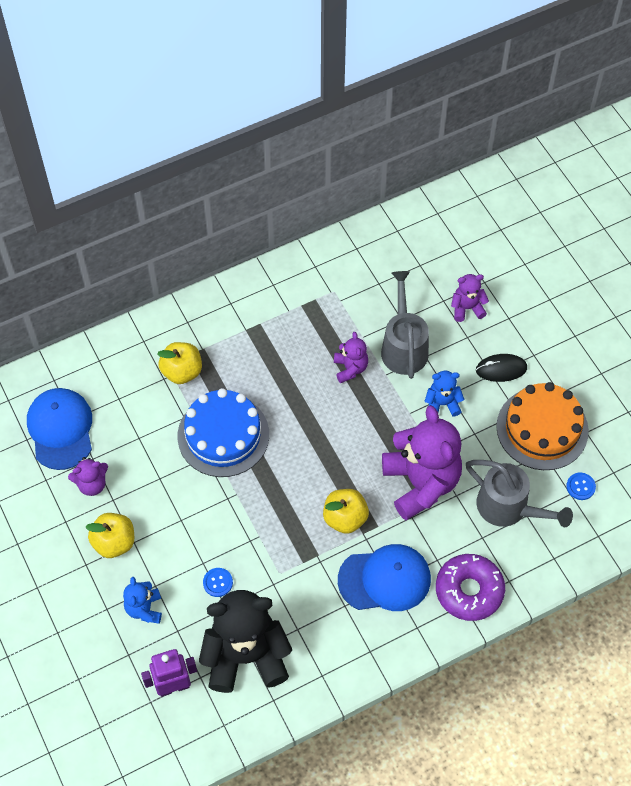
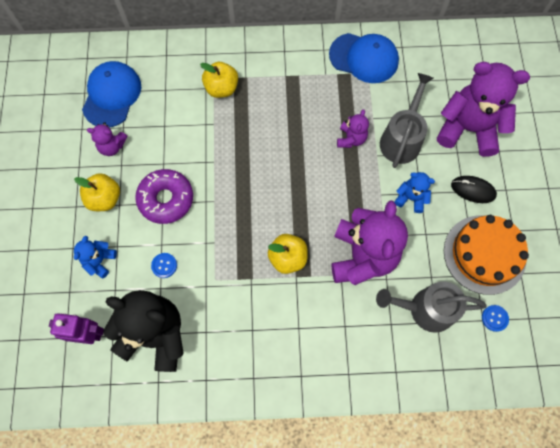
camera: 25 degrees right, 10 degrees up
blue cake [178,388,269,477] -> none
blue cap [338,544,431,611] -> blue cap moved to [329,33,399,83]
purple donut [436,554,505,621] -> purple donut moved to [135,169,193,224]
purple teddy bear [451,274,489,322] -> purple teddy bear [437,62,530,157], size x2.11
grey watering can [466,460,573,527] -> grey watering can turned 120 degrees clockwise [376,281,487,333]

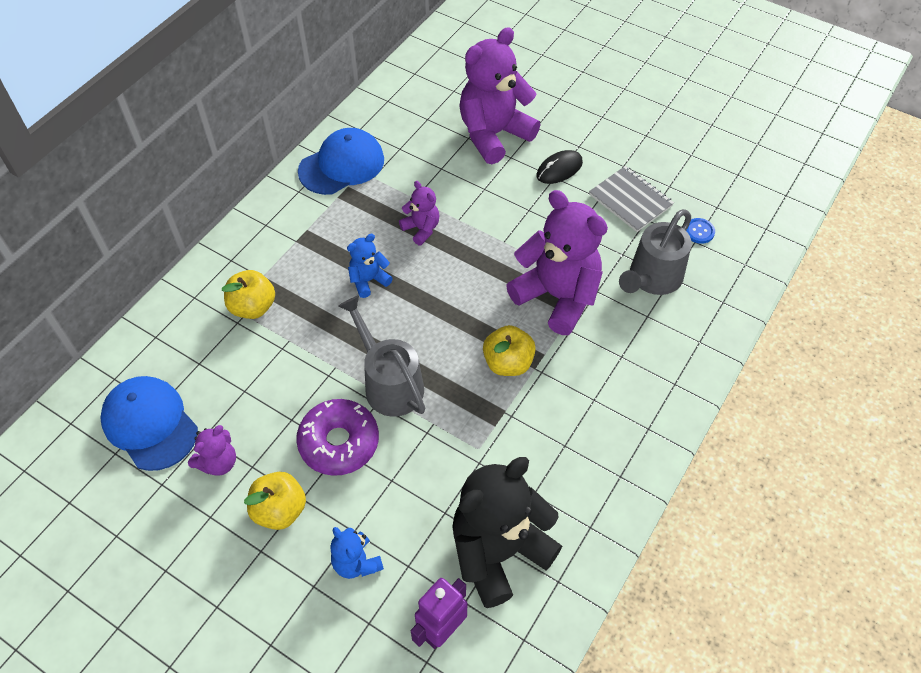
camera: 55 degrees left, 15 degrees down
blue button [151,253,177,278] -> none
grey watering can [380,73,433,168] -> grey watering can moved to [339,295,425,417]
blue teddy bear [394,172,435,213] -> blue teddy bear moved to [347,234,393,298]
orange cake [444,215,529,295] -> grey notebook [589,166,674,232]

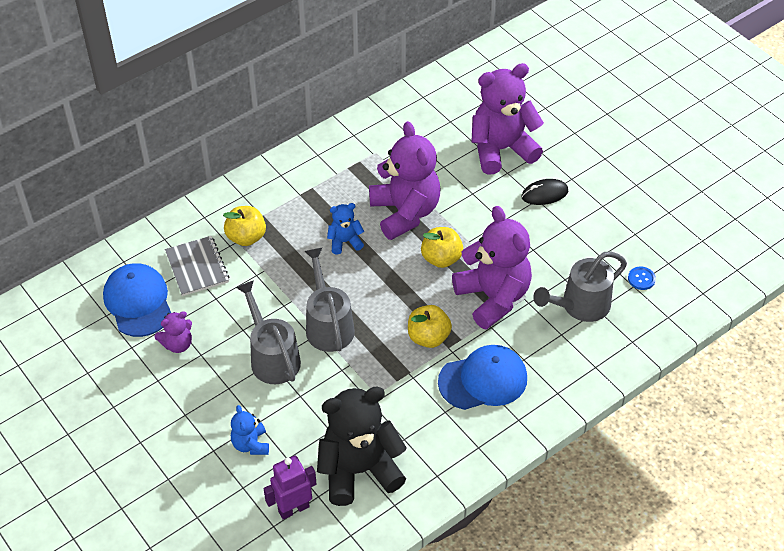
camera: 20 degrees right, 5 degrees down
yellow apple [244,472,306,530] -> yellow apple moved to [421,227,463,268]
purple donut [296,399,379,476] -> grey watering can [236,280,301,384]
blue cap [298,128,384,195] -> blue cap moved to [438,345,527,410]
purple teddy bear [399,181,439,245] -> purple teddy bear [369,121,441,240], size x2.11
grey notebook [589,166,674,232] -> grey notebook moved to [165,236,230,296]

